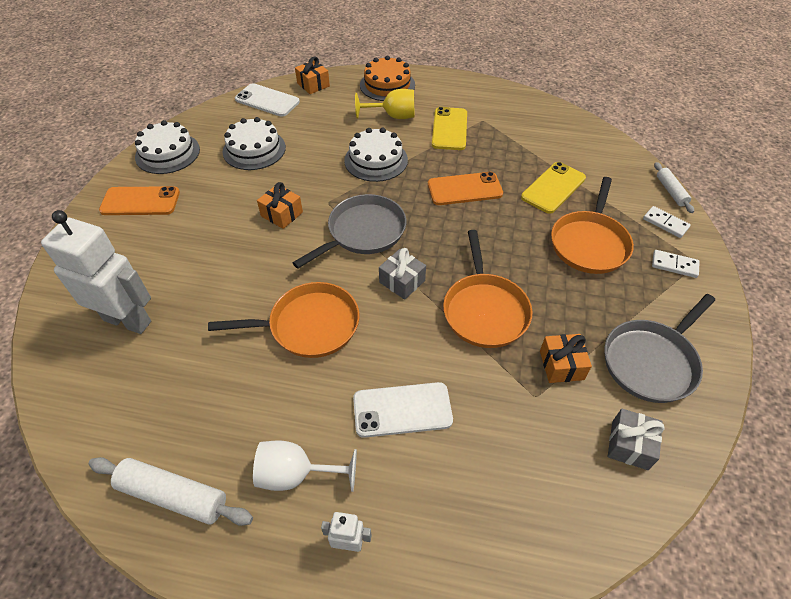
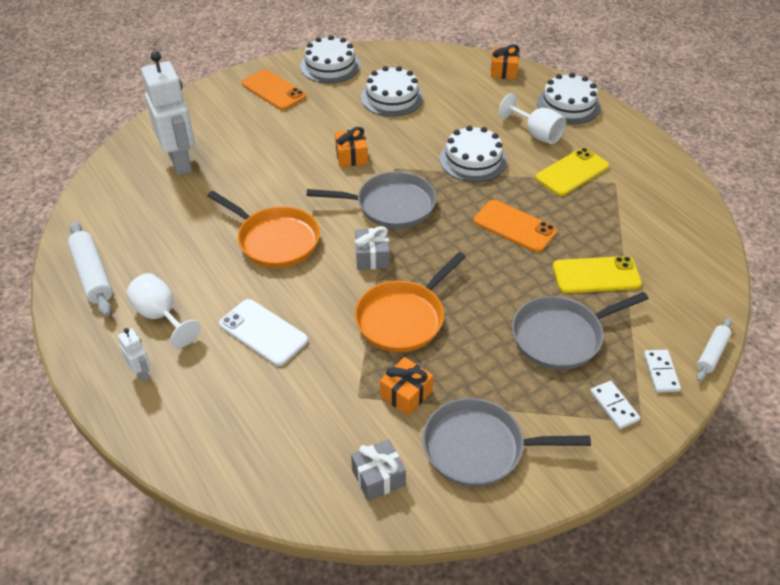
camera: 45 degrees right, 5 degrees down
white phone [235,83,300,117] -> none
yellow goblet [355,89,415,119] -> white goblet [499,93,566,144]
orange cake [360,56,415,101] -> white cake [537,73,601,124]
orange pan [551,177,634,274] -> grey pan [512,292,649,370]

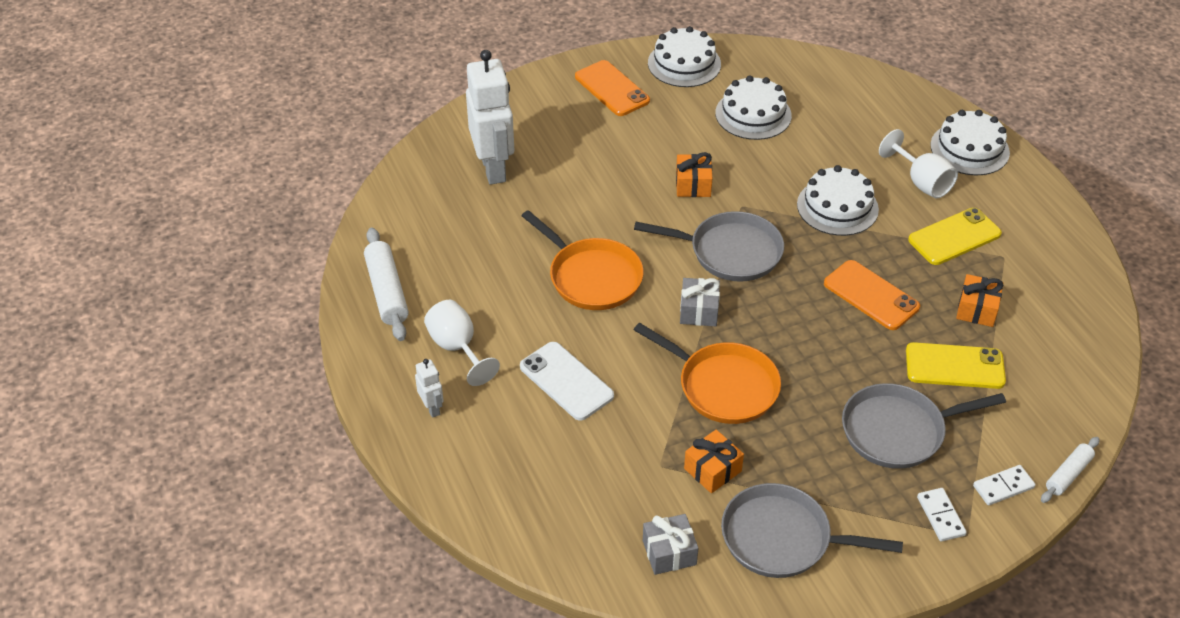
camera: 10 degrees right, 0 degrees up
orange pan [355,252,466,352] -> orange pan turned 105 degrees counterclockwise [634,323,781,424]
orange gift [491,44,520,80] -> orange gift moved to [956,274,1003,327]
white domino [644,350,681,393] -> white domino turned 60 degrees clockwise [973,465,1036,505]

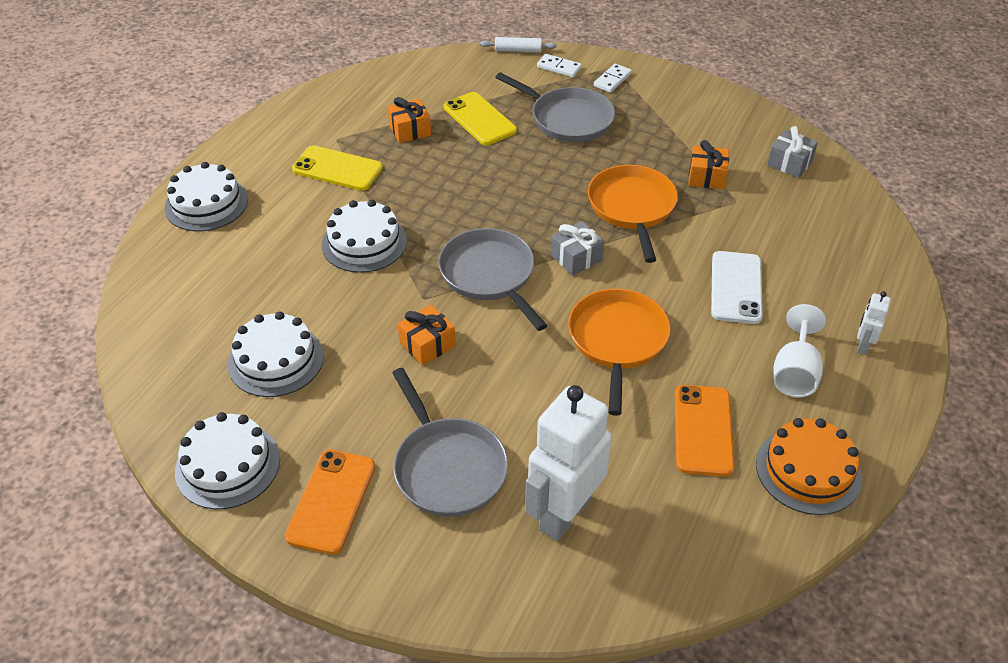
camera: 130 degrees left, 0 degrees up
white rolling pin [364,227,409,341] -> orange cake [756,418,862,515]
grey pan [721,483,903,578] -> grey pan moved to [392,368,508,517]
orange phone [824,260,920,330] -> orange phone moved to [675,385,735,477]
white goblet [879,129,958,198] -> none

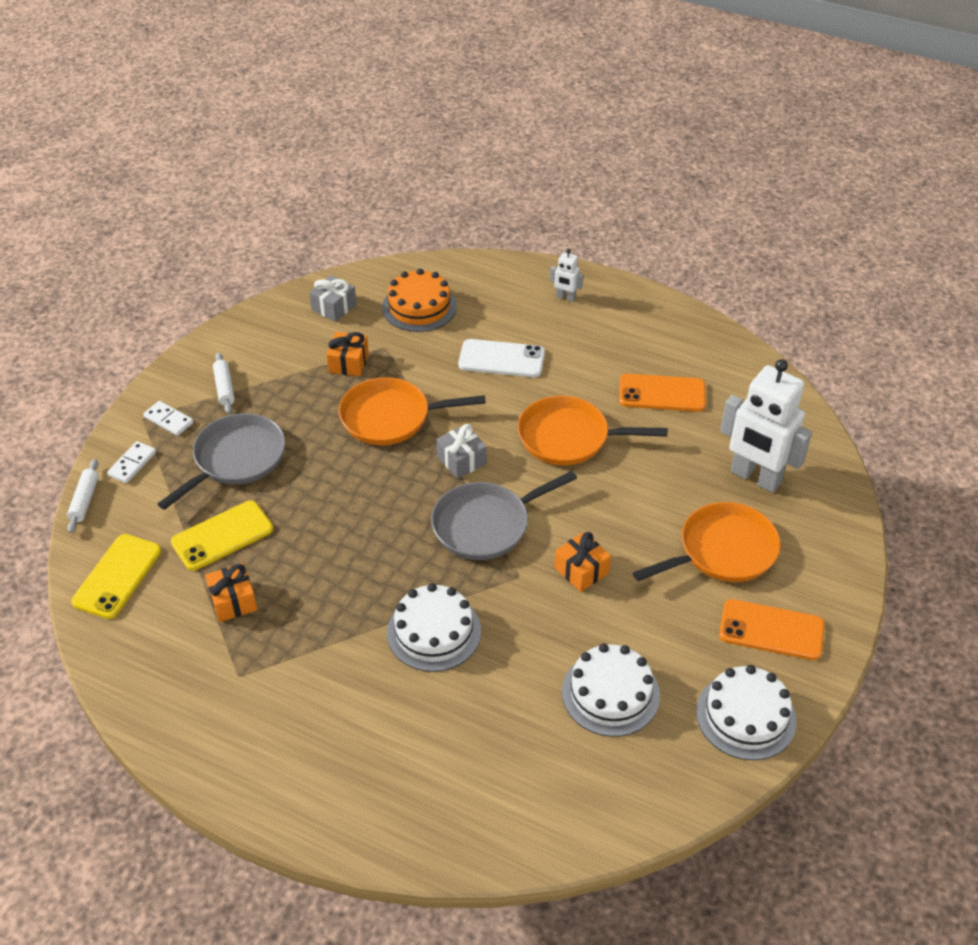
camera: 90 degrees left, 0 degrees up
white cake [165,162,248,231] -> none
yellow phone [292,145,383,191] -> yellow phone moved to [71,534,161,619]
grey pan [392,368,508,517] -> orange pan [633,502,781,582]
orange cake [756,418,862,515] -> orange cake moved to [382,269,457,332]
white goblet [774,304,826,397] -> none
none -> white rolling pin [213,352,235,414]

